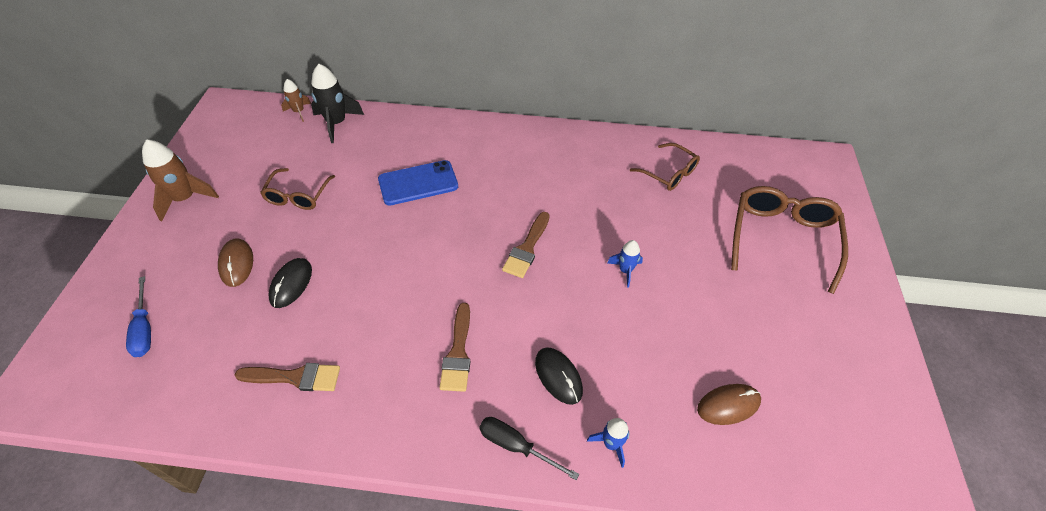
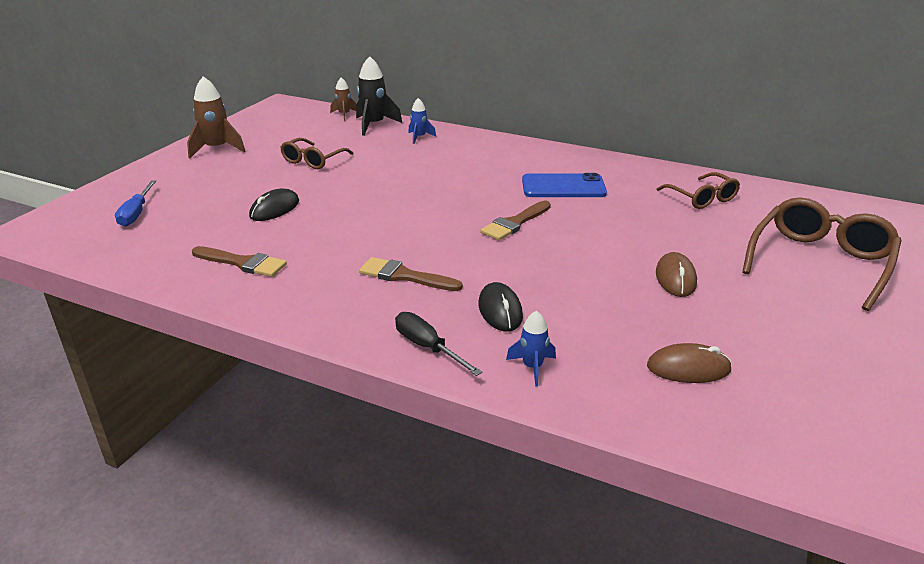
camera: 20 degrees right, 20 degrees down
brown mouse [218,239,253,287] -> brown mouse moved to [656,252,697,297]
blue phone [378,160,458,206] -> blue phone moved to [522,173,607,197]
brown brush [439,303,470,392] -> brown brush turned 90 degrees clockwise [359,257,463,291]
blue rocket [607,240,643,288] -> blue rocket moved to [408,98,436,144]

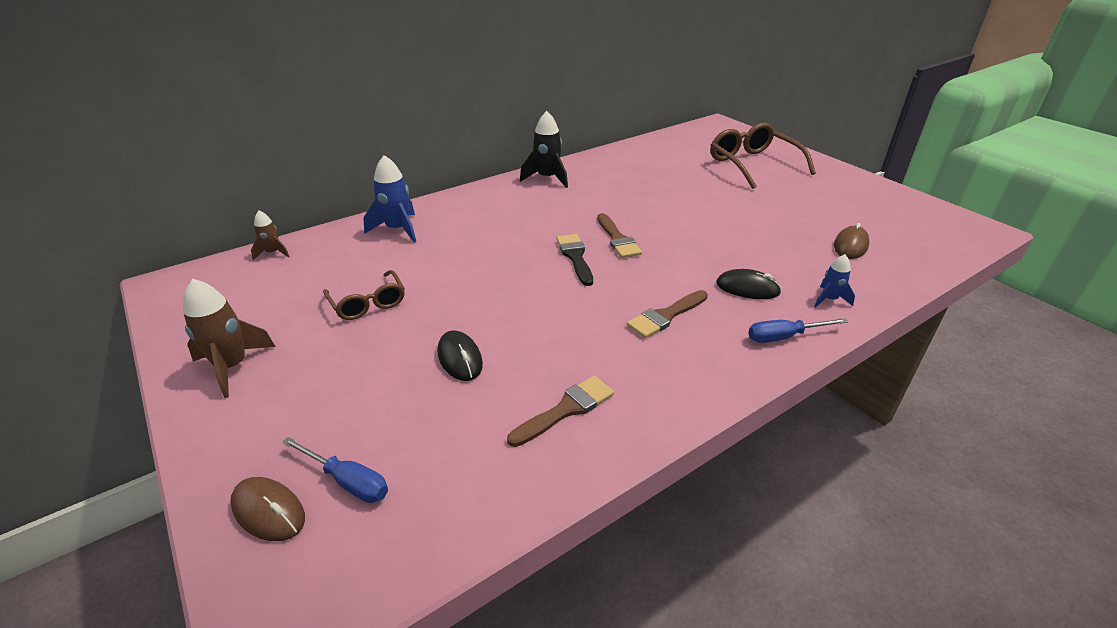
camera: 60 degrees left, 5 degrees up
black rocket [356,56,402,136] -> black rocket moved to [520,111,568,188]
black screwdriver [395,312,482,376] -> blue screwdriver [748,318,848,343]
blue rocket [408,98,436,144] -> blue rocket [363,155,416,243], size x1.74
blue phone [522,173,607,197] -> none
brown glasses [656,172,740,209] -> none
brown mouse [656,252,697,297] -> brown mouse moved to [230,477,305,541]
none -> black brush [556,234,593,286]

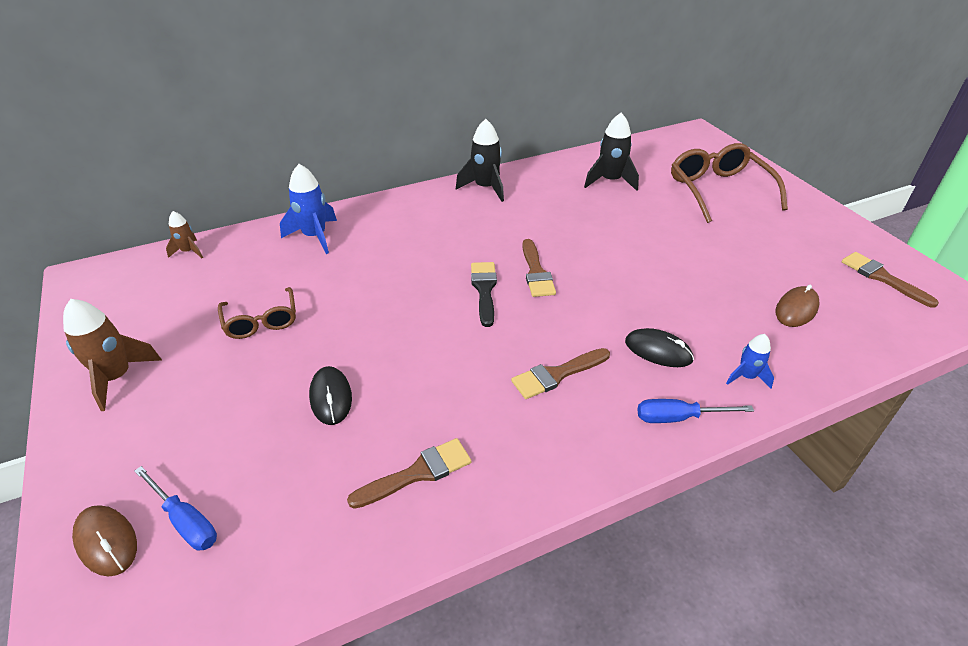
camera: 10 degrees right, 5 degrees up
none -> black rocket [584,113,639,191]
none -> brown brush [841,252,939,308]

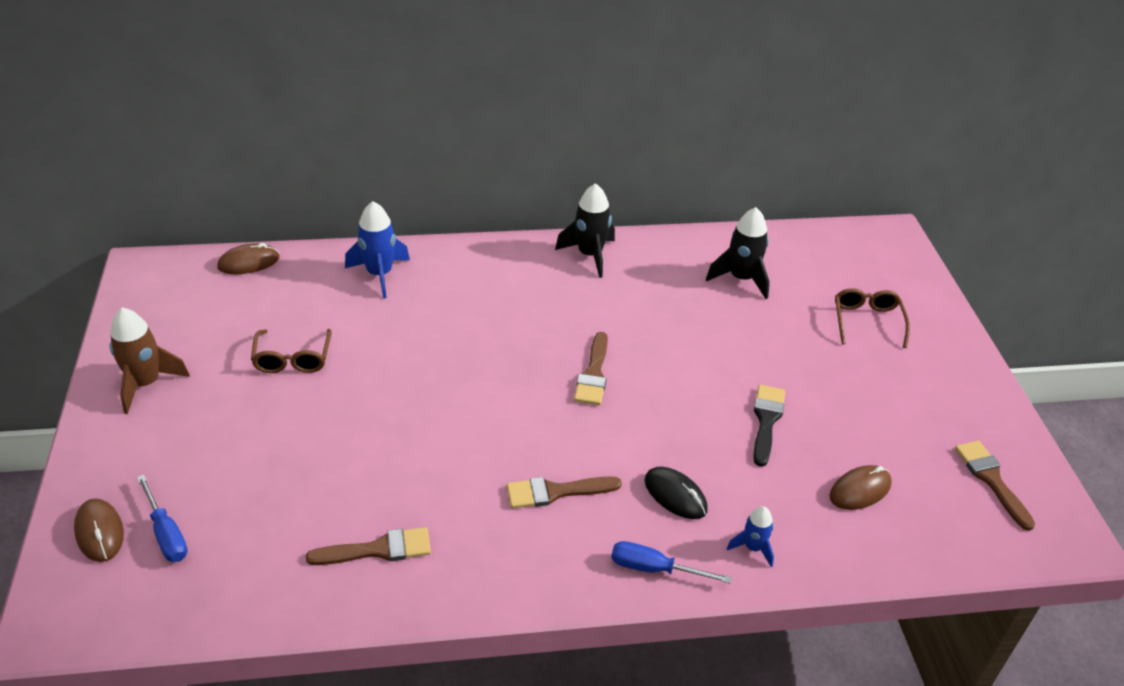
camera: 15 degrees right, 0 degrees up
brown rocket [166,211,203,258] -> brown mouse [217,243,280,274]
black mouse [309,366,352,425] -> none
black brush [471,262,497,327] -> black brush moved to [753,385,785,467]
brown glasses [671,143,788,223] -> brown glasses [835,288,910,348], size x0.59

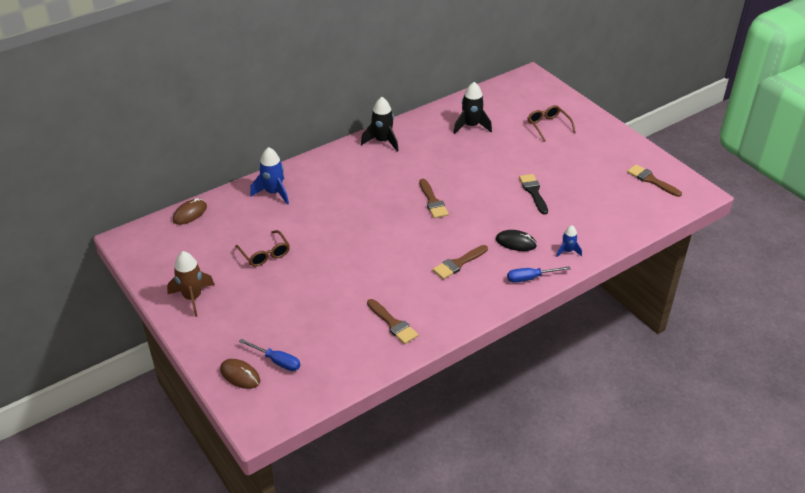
camera: 25 degrees left, 0 degrees up
brown brush [306,527,431,565] -> brown brush turned 90 degrees clockwise [367,299,418,344]
brown mouse [829,465,892,510] -> none

